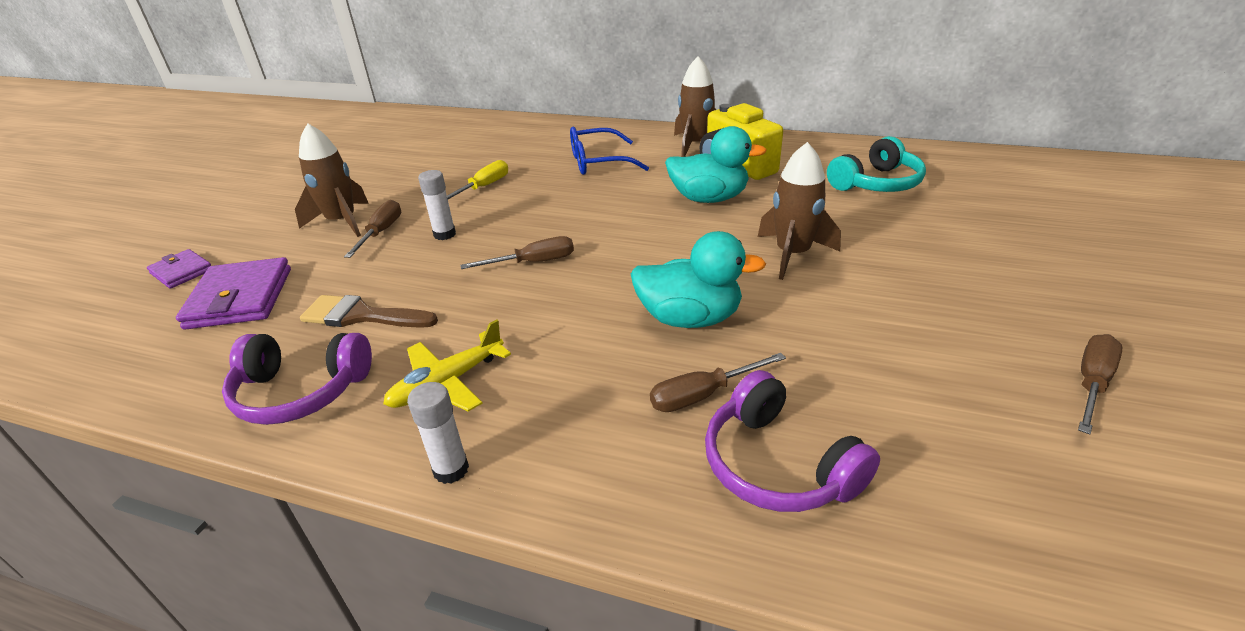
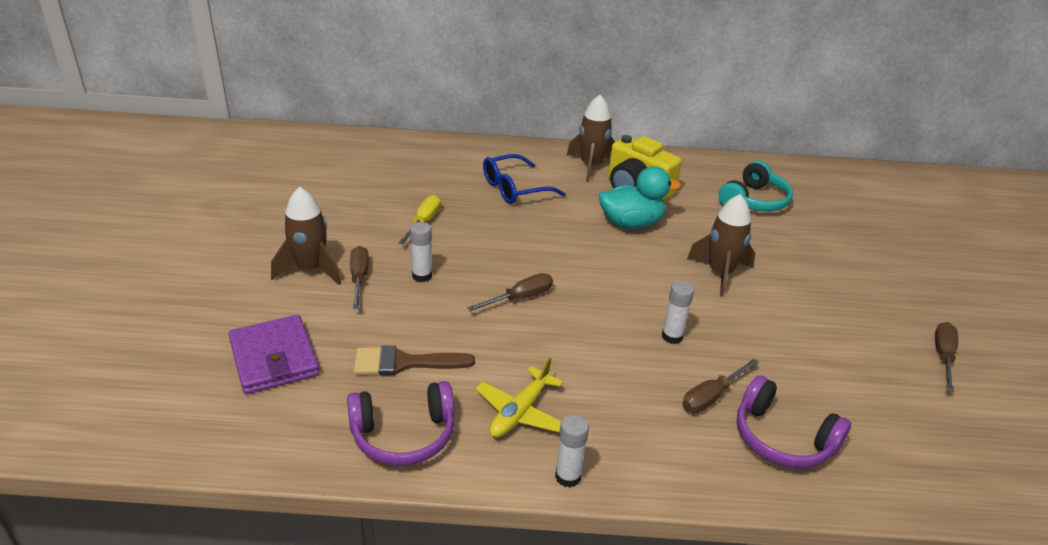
camera: 20 degrees left, 0 degrees up
purple wallet [147,249,211,289] -> none
turquoise duck [631,231,766,328] -> white glue stick [662,281,694,344]

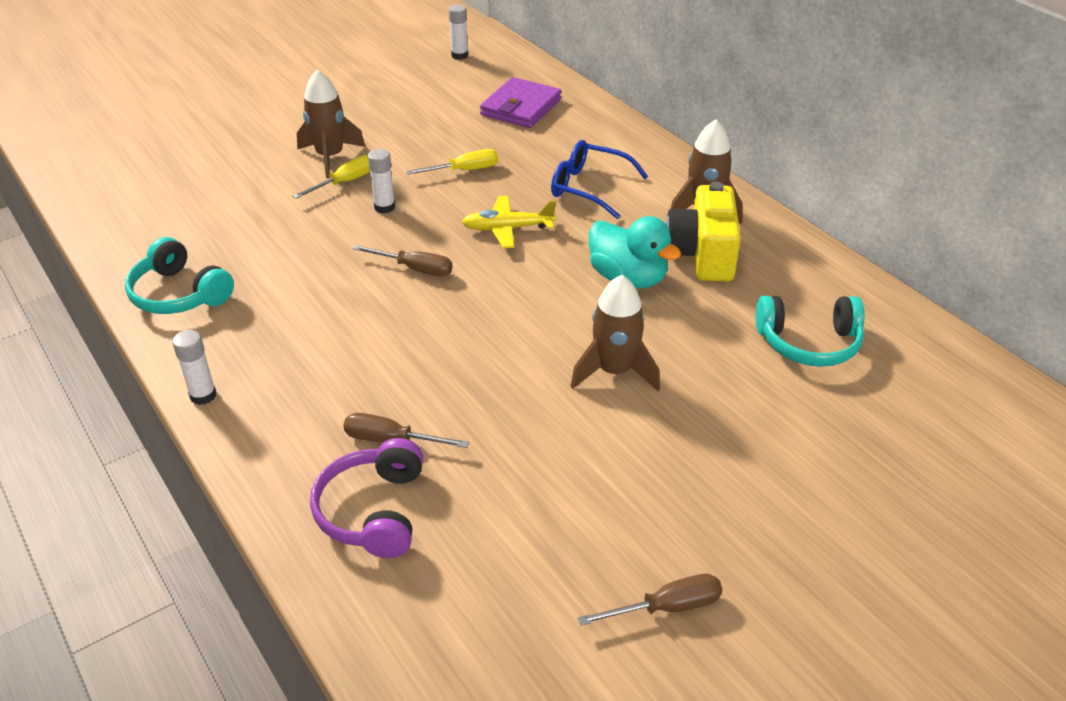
camera: 55 degrees right, 5 degrees up
purple wallet [229,315,320,394] -> purple wallet moved to [480,77,562,128]
purple headphones [347,381,455,466] -> turquoise headphones [125,237,234,314]
brown screwdriver [350,246,369,309] -> yellow screwdriver [292,155,370,199]
brown brush [354,345,475,376] -> none
yellow plane [476,357,563,438] -> yellow plane moved to [462,196,556,248]
white glue stick [662,281,694,344] -> white glue stick moved to [448,4,468,60]

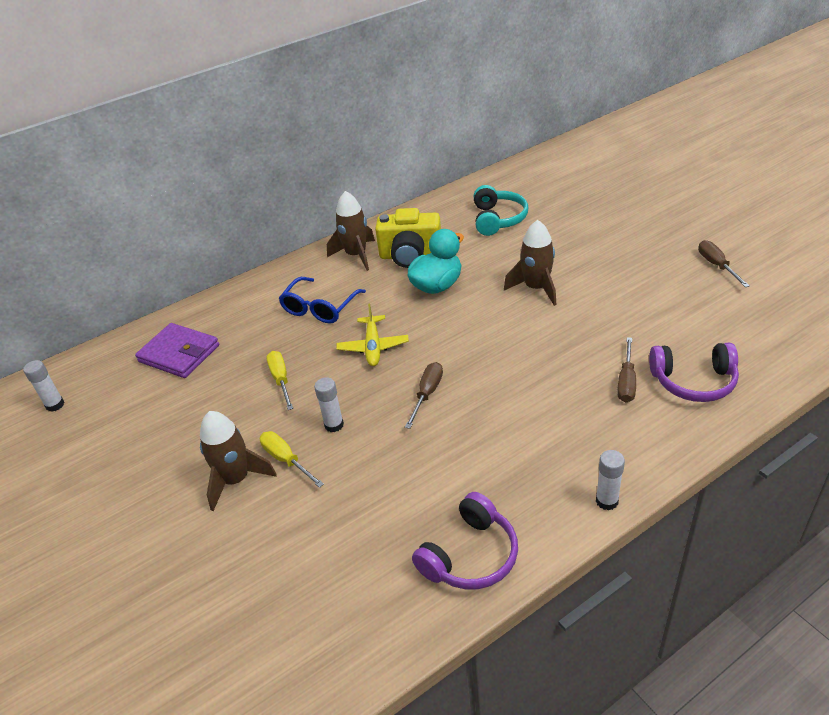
camera: 85 degrees left, 0 degrees up
turquoise headphones [125,237,234,314] -> purple headphones [412,492,518,589]

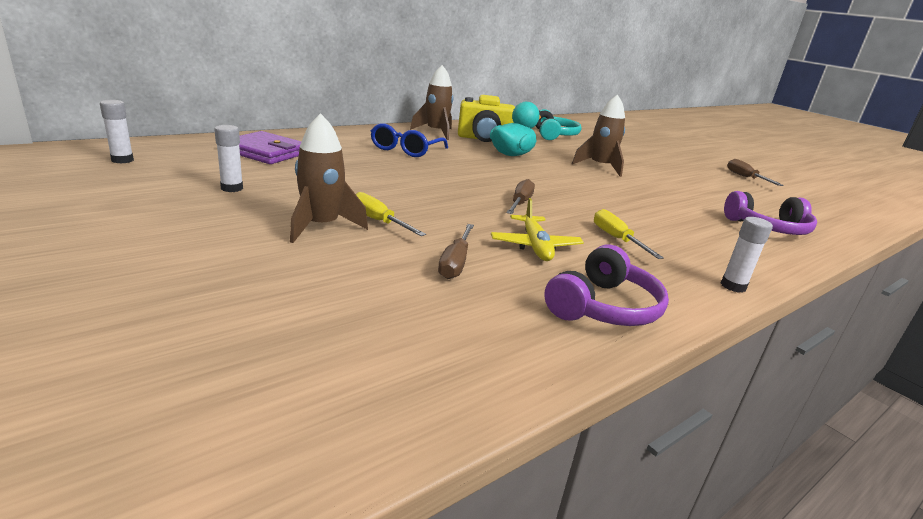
camera: 10 degrees left, 15 degrees down
yellow screwdriver [267,351,293,410] -> yellow screwdriver moved to [594,209,664,259]
white glue stick [314,377,344,432] -> white glue stick moved to [214,125,243,192]
yellow plane [336,304,409,366] -> yellow plane moved to [491,198,584,261]
brown screwdriver [617,337,636,402] -> brown screwdriver moved to [438,224,474,279]

